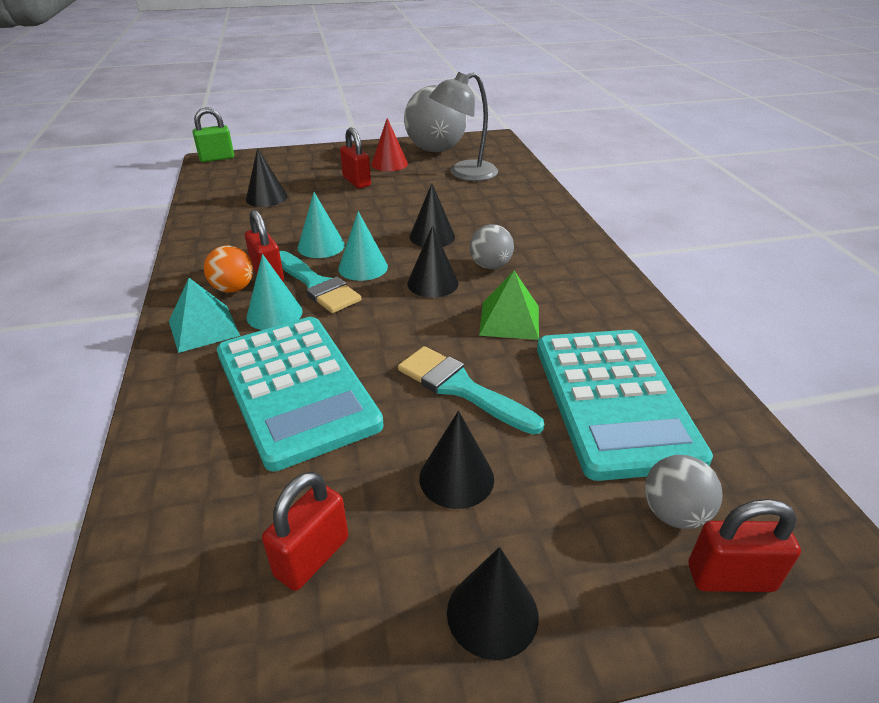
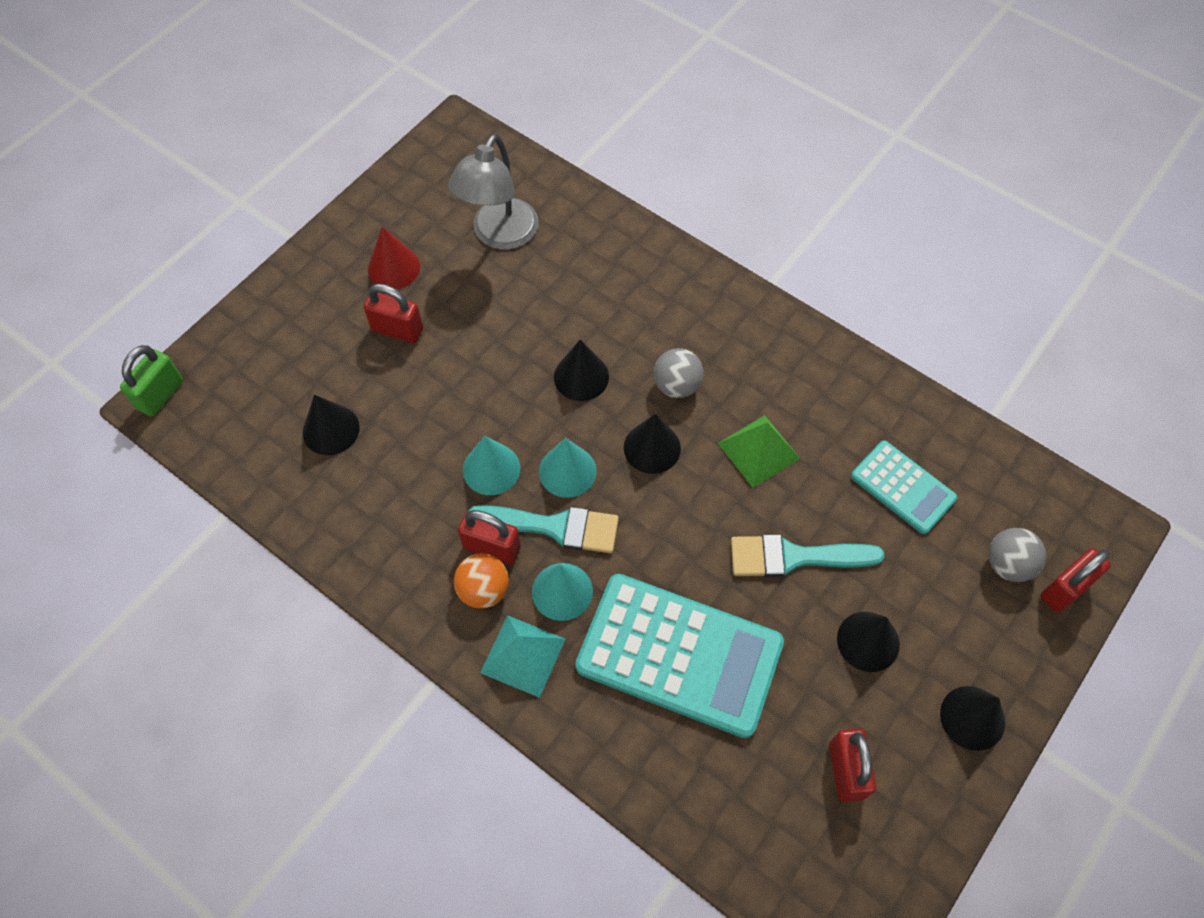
camera: 40 degrees left, 25 degrees up
grey ball [404,85,467,152] -> none
turquoise calculator [537,330,713,481] -> turquoise calculator [851,440,957,534], size x0.54

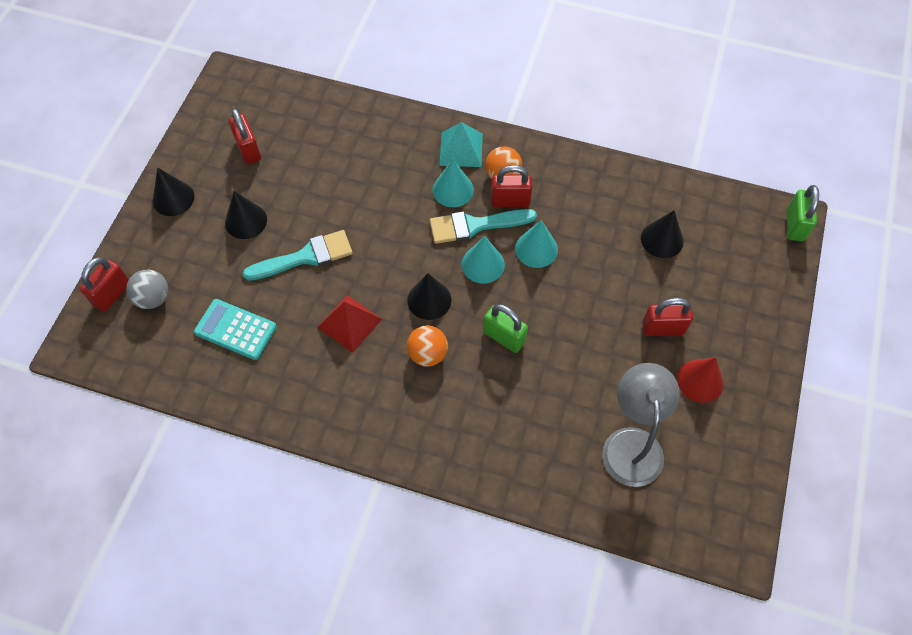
camera: 160 degrees right, 0 degrees up
black cone [554,339,609,401] -> green padlock [483,304,528,353]
turquoise calculator [576,574,784,738] -> none
grey ball [654,348,704,398] -> orange ball [407,325,448,367]
green pyramid [718,415,800,488] -> red pyramid [317,295,382,353]

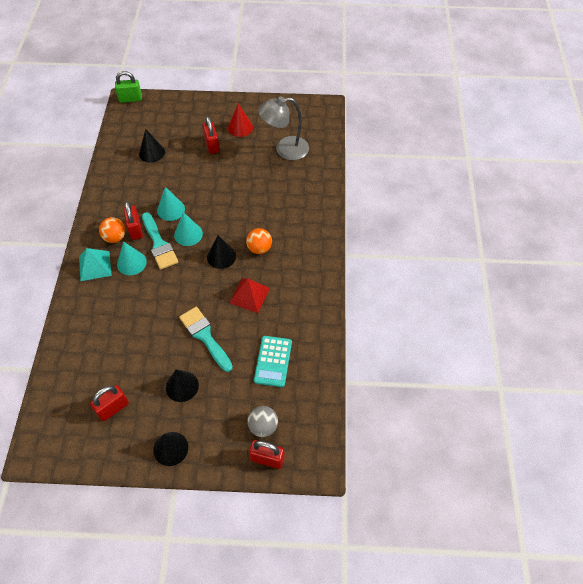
camera: 105 degrees left, 5 degrees down
green padlock [483,304,528,353] -> none

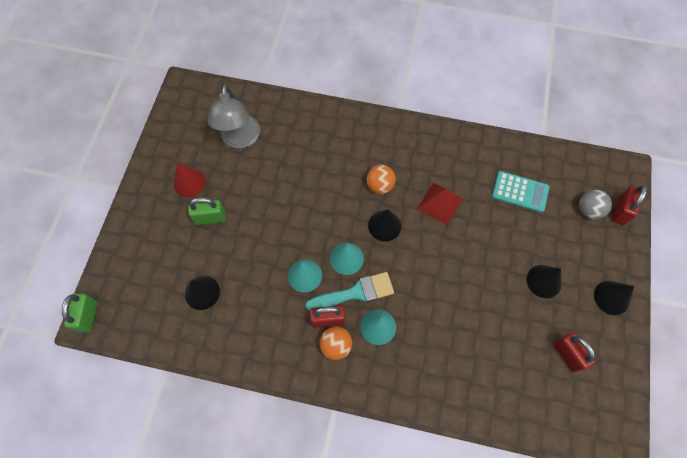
camera: 80 degrees left, 10 degrees up
turquoise pyramid [79,248,112,281] -> none
turquoise brush [179,307,233,372] -> none
red padlock [202,116,220,154] -> green padlock [188,197,226,225]

